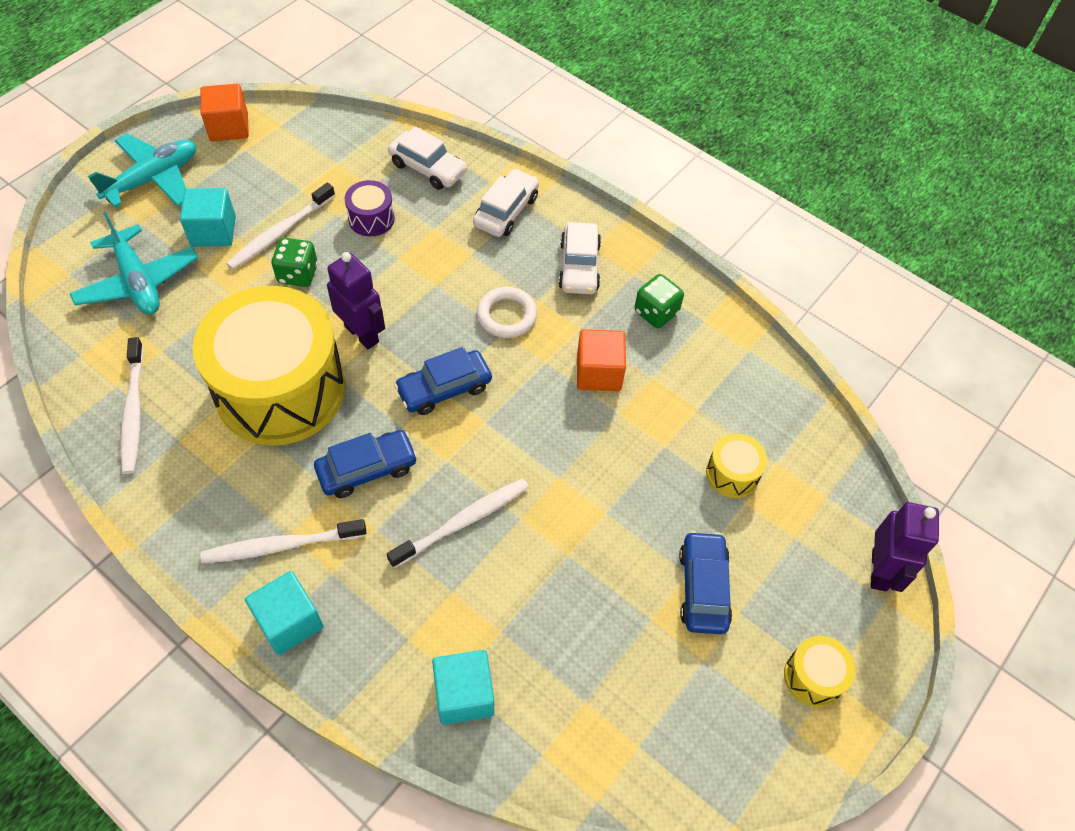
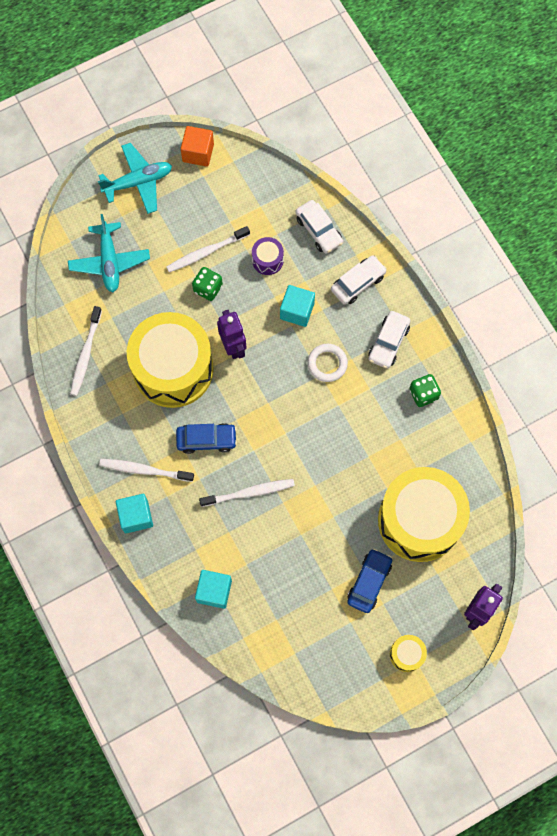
camera: 25 degrees right, 15 degrees up
turquoise cube [180,188,236,247] -> turquoise cube moved to [280,285,315,327]
blue car [394,347,492,415] -> none
orange cube [577,329,626,391] -> none
yellow drum [706,434,767,498] -> yellow drum [378,467,470,562], size x2.49

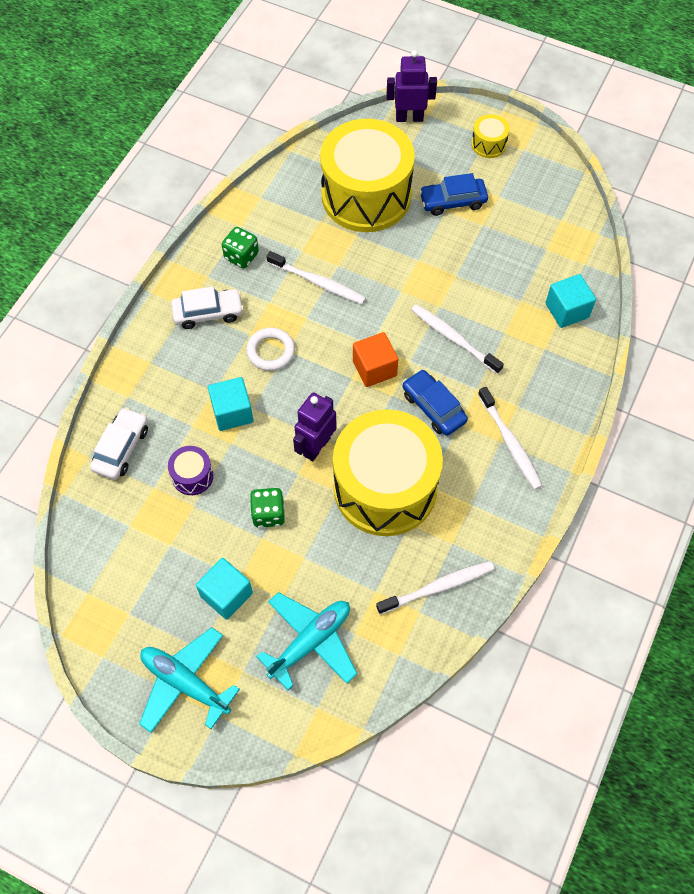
camera: 125 degrees left, 10 degrees down
turquoise cube [116,494,153,533] -> turquoise cube moved to [196,558,253,620]
white toothbrush [166,226,250,272] -> white toothbrush moved to [267,251,366,304]
orange cube [180,126,214,167] -> orange cube moved to [353,332,398,387]
white car [331,255,387,304] -> none

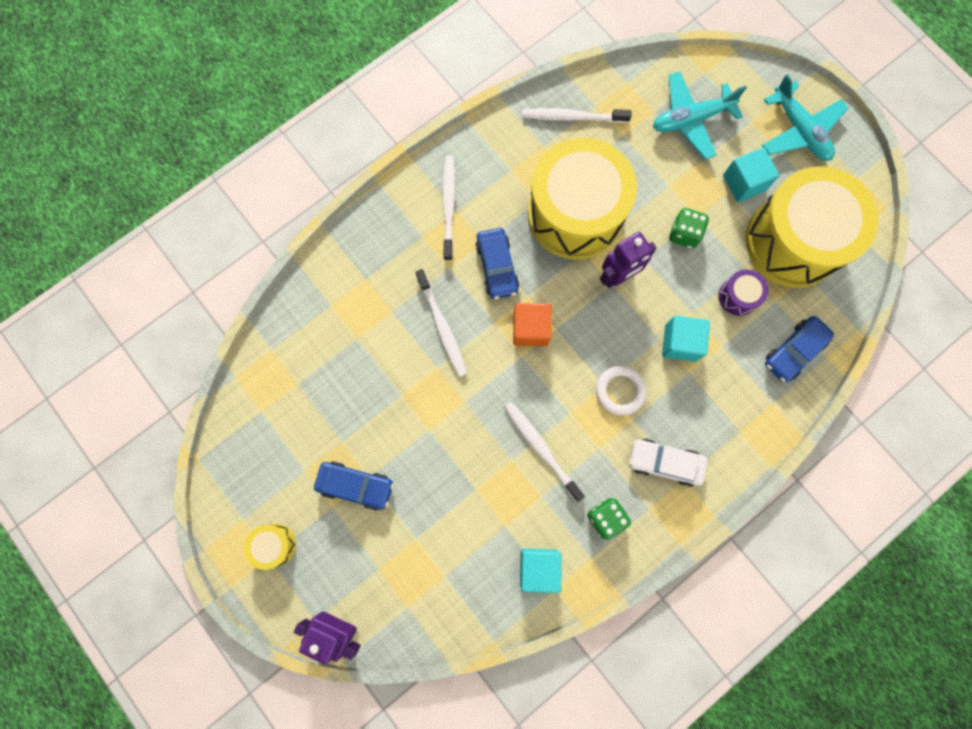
camera: 155 degrees left, 15 degrees up
white car [90,407,148,480] -> blue car [765,316,834,383]
yellow drum [320,119,415,232] -> yellow drum moved to [746,166,878,288]
turquoise cube [545,274,596,328] -> turquoise cube moved to [520,549,562,593]

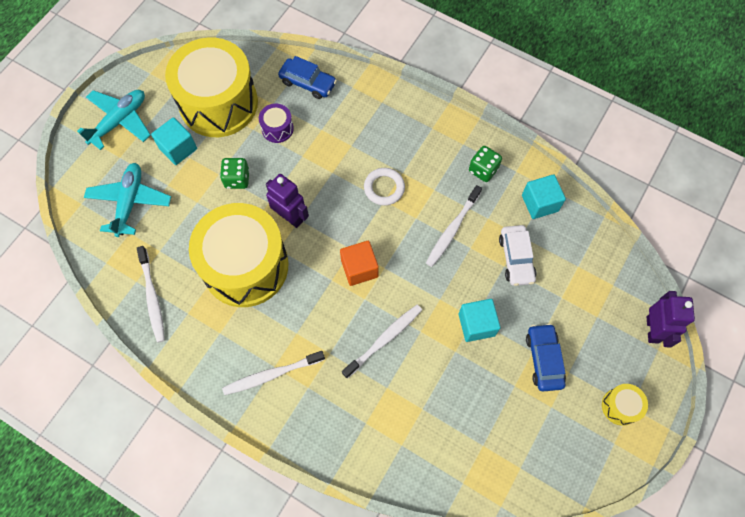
camera: 110 degrees left, 10 degrees down
blue car [475,228,519,299] -> none
white car [628,439,708,487] -> white car moved to [499,225,536,286]
turquoise plane [653,71,747,159] -> turquoise plane turned 135 degrees counterclockwise [84,163,171,237]
turquoise cube [662,316,710,362] -> turquoise cube moved to [458,299,501,342]

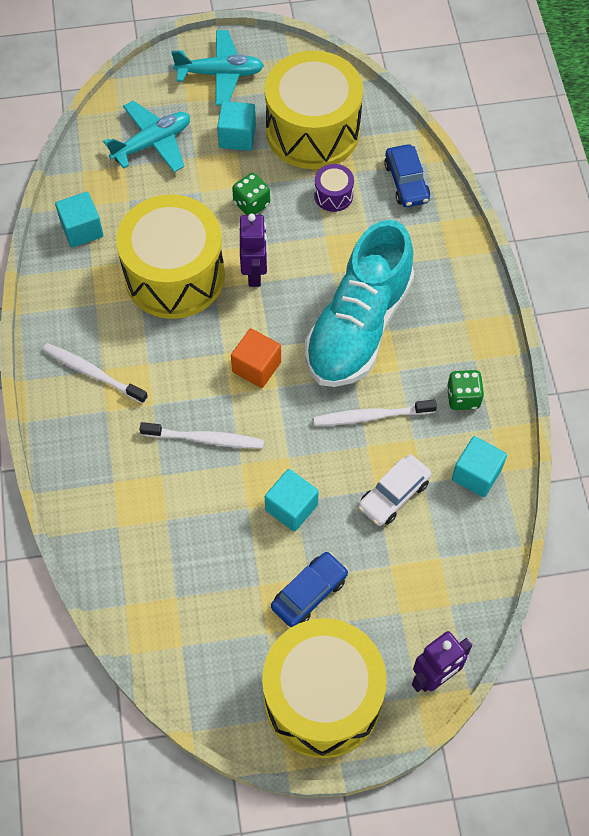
camera: 50 degrees right, 5 degrees down
white toothbrush [137,246,165,343] -> turquoise cube [55,192,103,247]
white ring [364,168,405,206] -> turquoise shoe [305,220,414,387]
yellow drum [602,384,648,426] -> yellow drum [262,618,387,758], size x2.49

